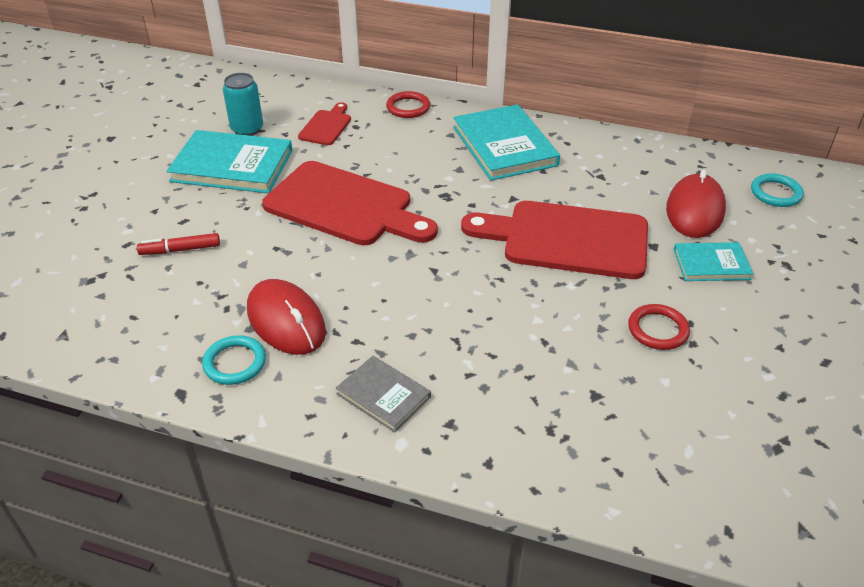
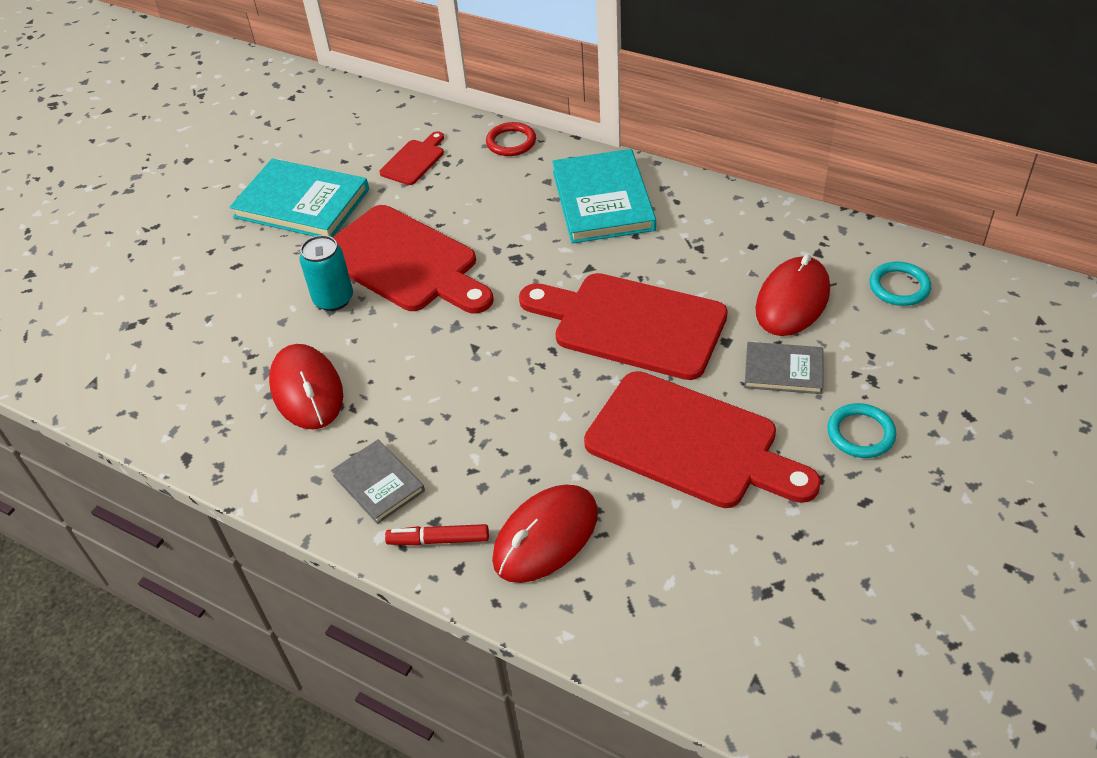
camera: 15 degrees right, 5 degrees up
red marker [137,233,220,255] -> red marker moved to [385,524,489,545]
turquoise ring [202,335,266,385] -> turquoise ring moved to [827,403,896,458]
turquoise can [223,73,263,136] -> turquoise can moved to [299,235,353,311]
red ring [628,304,690,350] -> red cutting board [584,371,821,508]
turquoise book [674,242,754,281] -> grey book [744,342,823,394]
none -> red mouse [492,484,598,583]

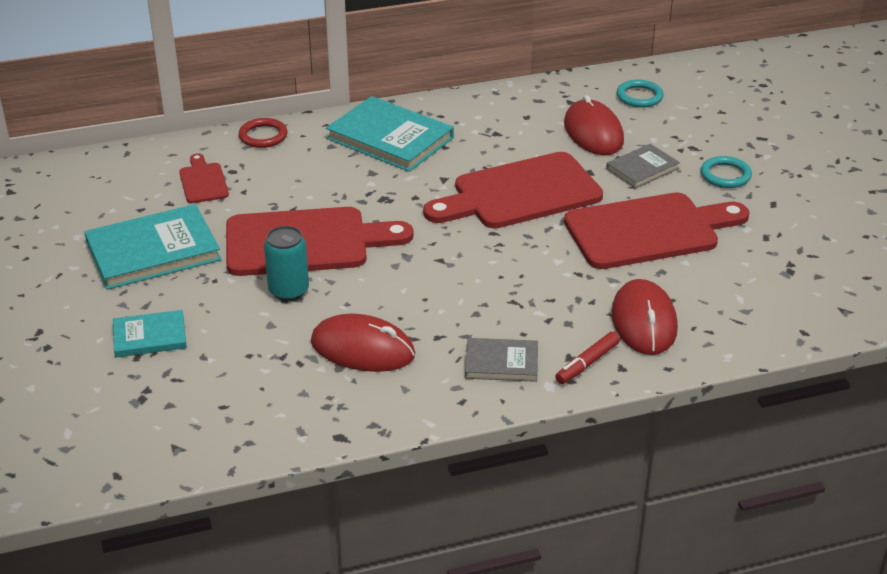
camera: 50 degrees left, 10 degrees down
none -> turquoise book [113,310,187,357]

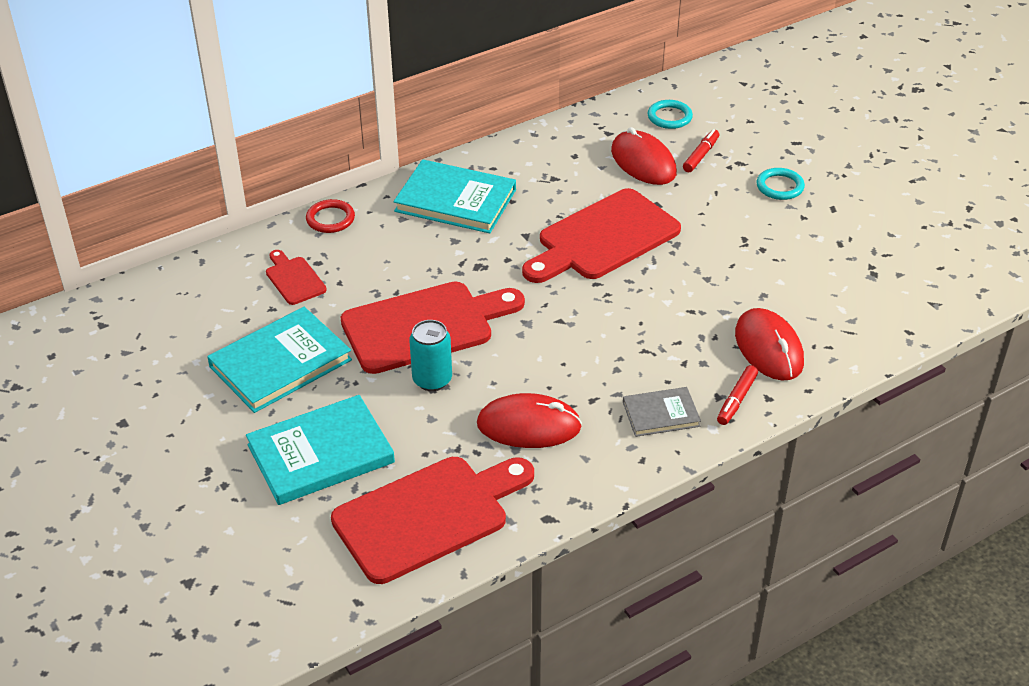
camera: 15 degrees left, 5 degrees up
turquoise book [113,310,187,357] -> turquoise book [246,395,395,505], size x1.79
red cutting board [564,192,750,269] -> red cutting board moved to [331,457,534,584]
grey book [606,144,680,189] -> none
none -> red marker [683,129,719,172]

